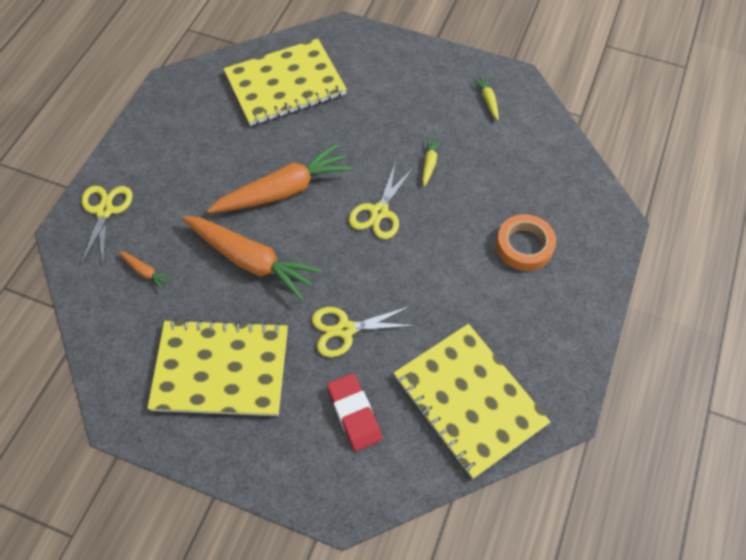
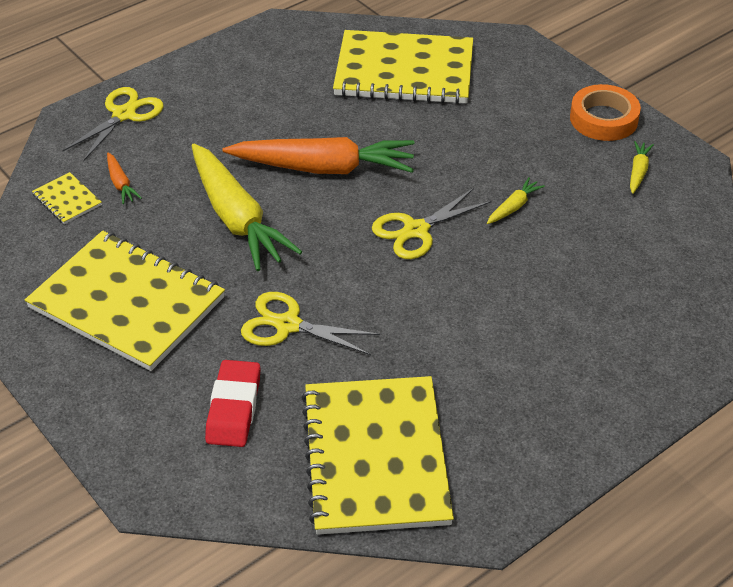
camera: 30 degrees right, 15 degrees down
orange carrot [182,216,322,301] -> yellow carrot [192,144,302,271]
orange tape [496,214,556,271] -> orange tape moved to [570,84,641,141]
none -> yellow notebook [32,172,102,224]

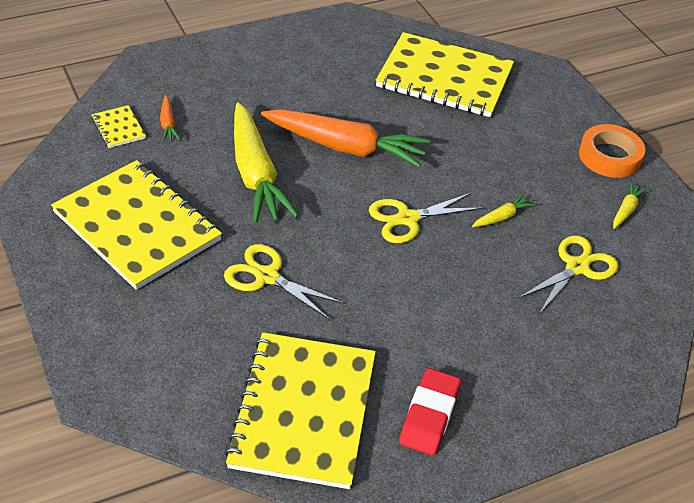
camera: 10 degrees right, 0 degrees up
yellow scissors [63,87,164,162] -> yellow scissors moved to [518,235,619,314]
red eraser [205,360,260,447] -> red eraser moved to [399,368,461,456]

